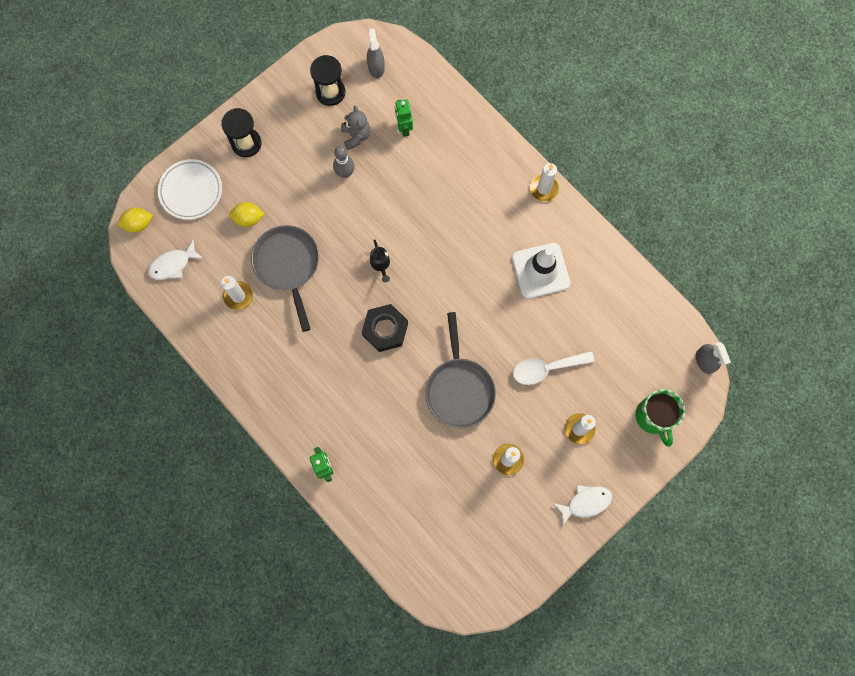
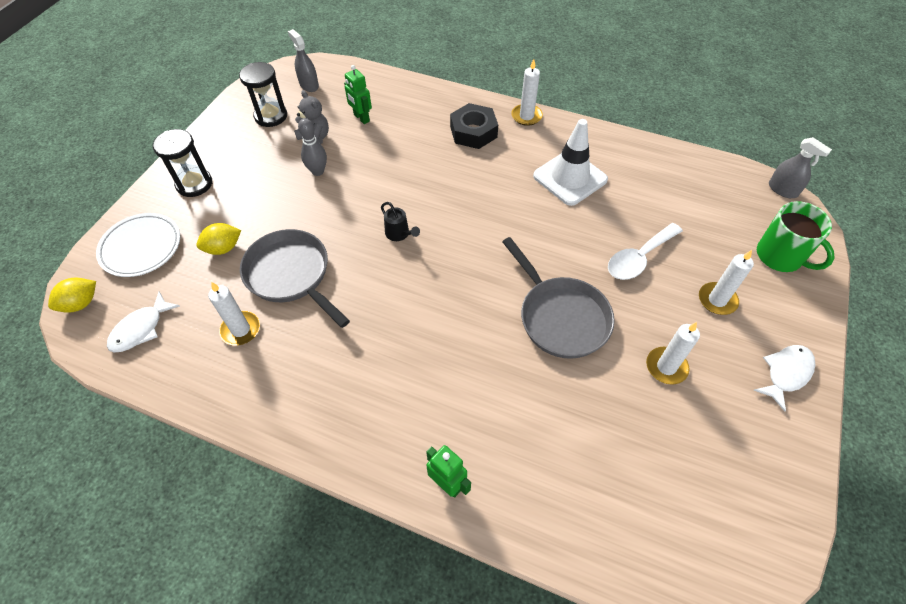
camera: 25 degrees left, 20 degrees down
black nut [362,304,408,352] -> black nut moved to [450,103,498,149]

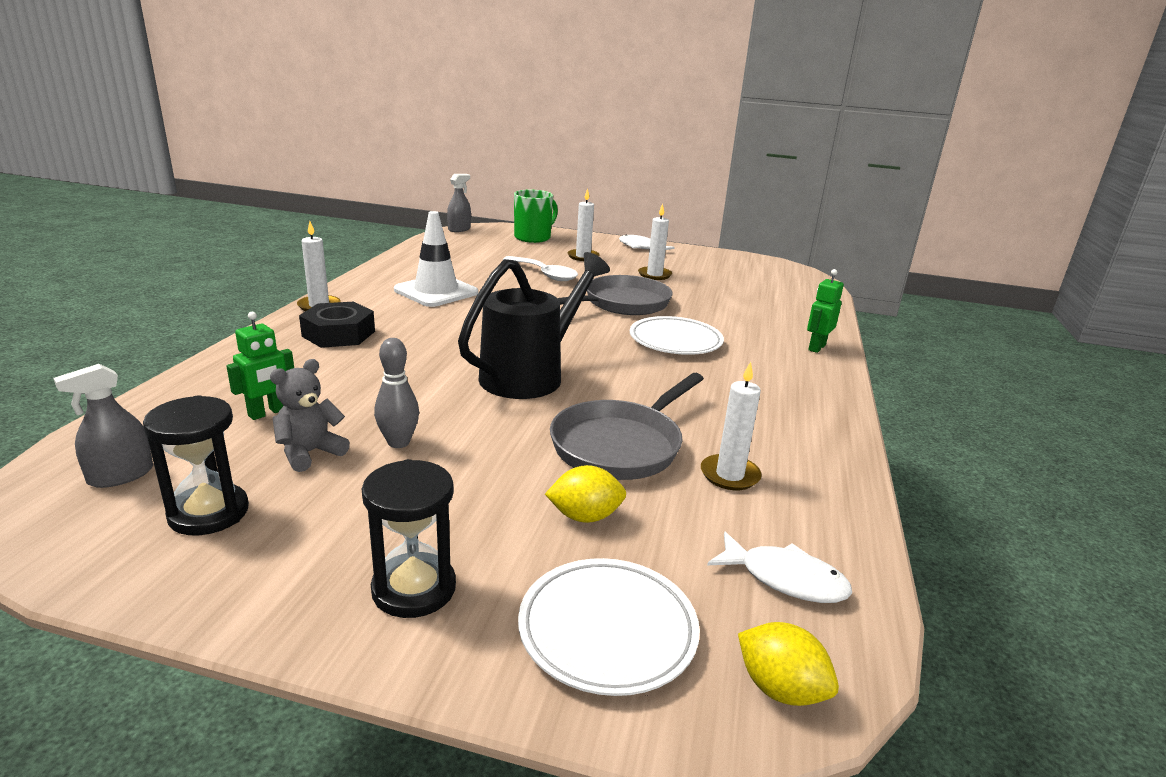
camera: 100 degrees left, 30 degrees down
yellow lemon [196,223,241,255] -> yellow lemon turned 60 degrees counterclockwise [545,465,626,523]
black watering can [381,202,420,241] -> black watering can [458,252,610,399], size x2.49
none -> white plate [630,316,724,355]

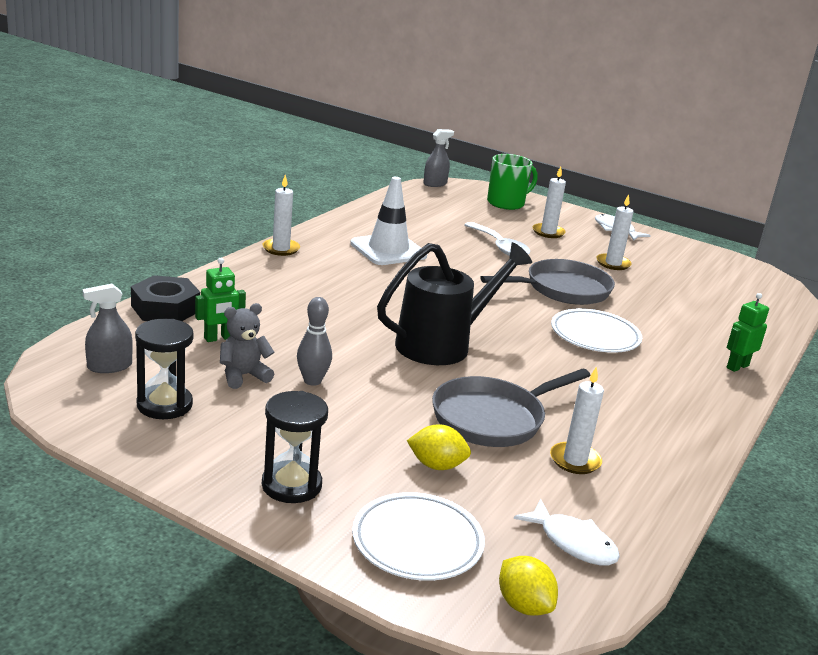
camera: 15 degrees right, 0 degrees up
black nut [299,302,375,348] -> black nut moved to [131,275,200,321]

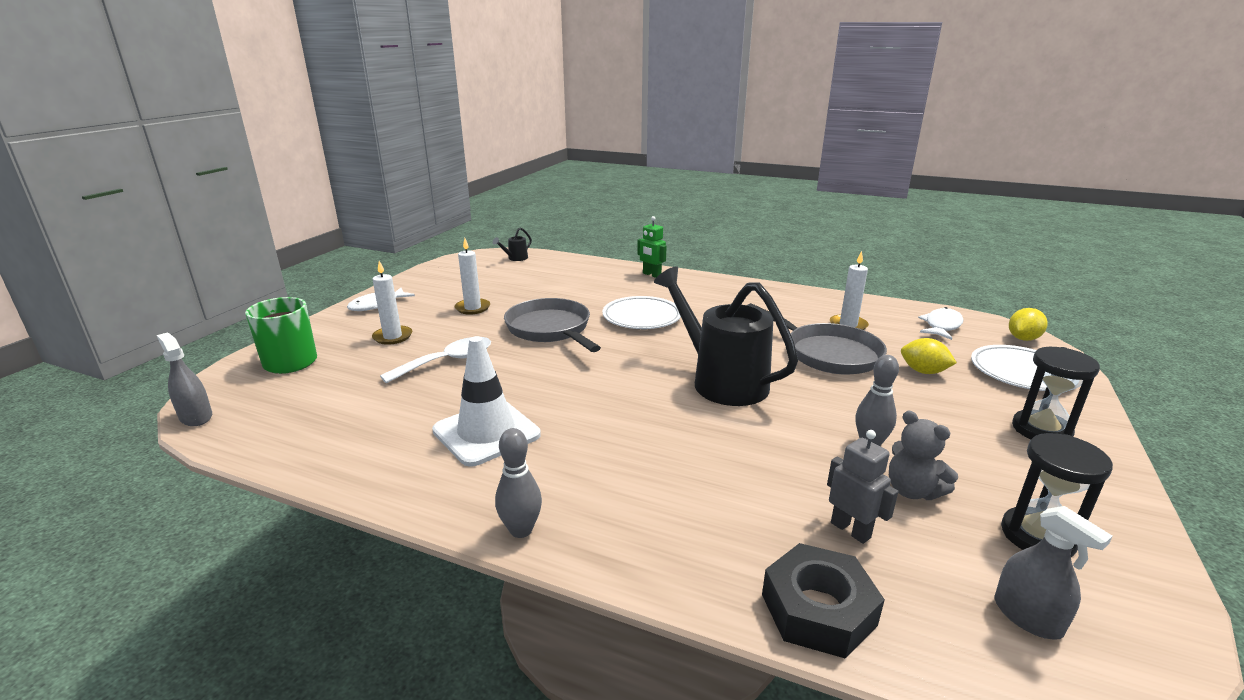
camera: 95 degrees left, 0 degrees up
green robot [195,258,246,342] -> grey robot [827,430,898,544]
white candle [262,175,300,256] -> grey bowling pin [495,428,542,538]
yellow lemon [407,424,471,470] -> yellow lemon turned 60 degrees counterclockwise [901,338,957,374]
none -> black watering can [493,227,532,261]

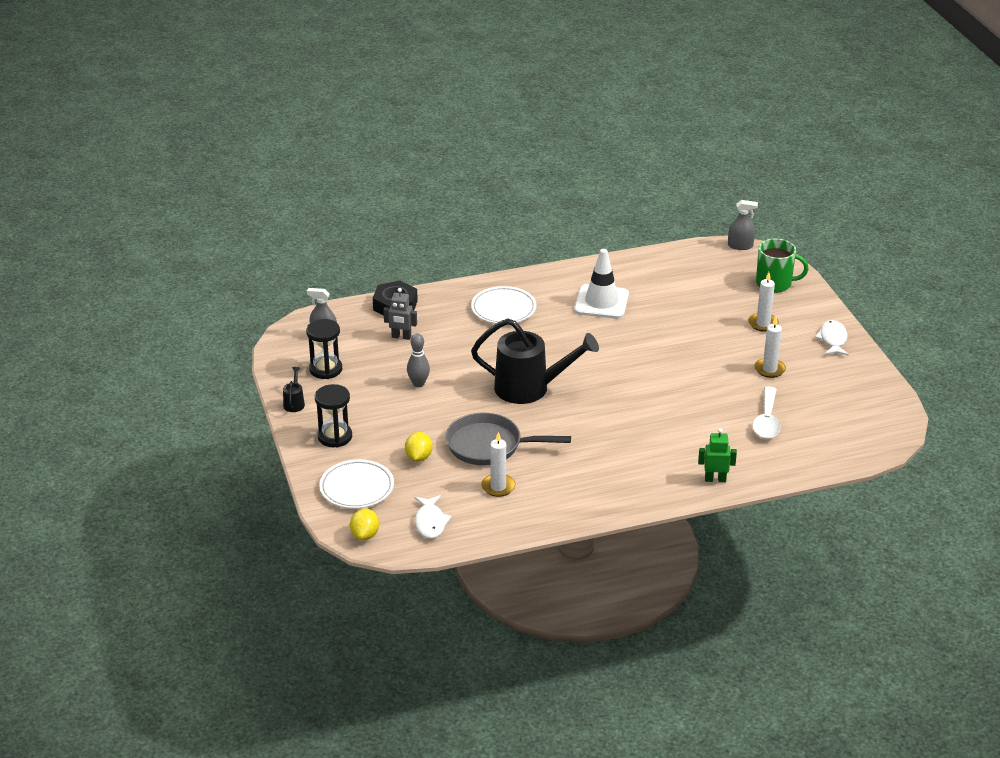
camera: 140 degrees right, 10 degrees up
white spoon [380,337,491,384] -> white spoon moved to [752,386,781,439]
black watering can [493,227,532,261] -> black watering can moved to [283,367,305,412]
grey bowling pin [495,428,542,538] -> none
grey pan [504,298,601,352] -> none
white plate [602,296,681,329] -> white plate moved to [471,286,537,324]
grey teddy bear [889,410,958,500] -> none
yellow lemon [901,338,957,374] -> yellow lemon turned 75 degrees counterclockwise [405,432,433,462]

